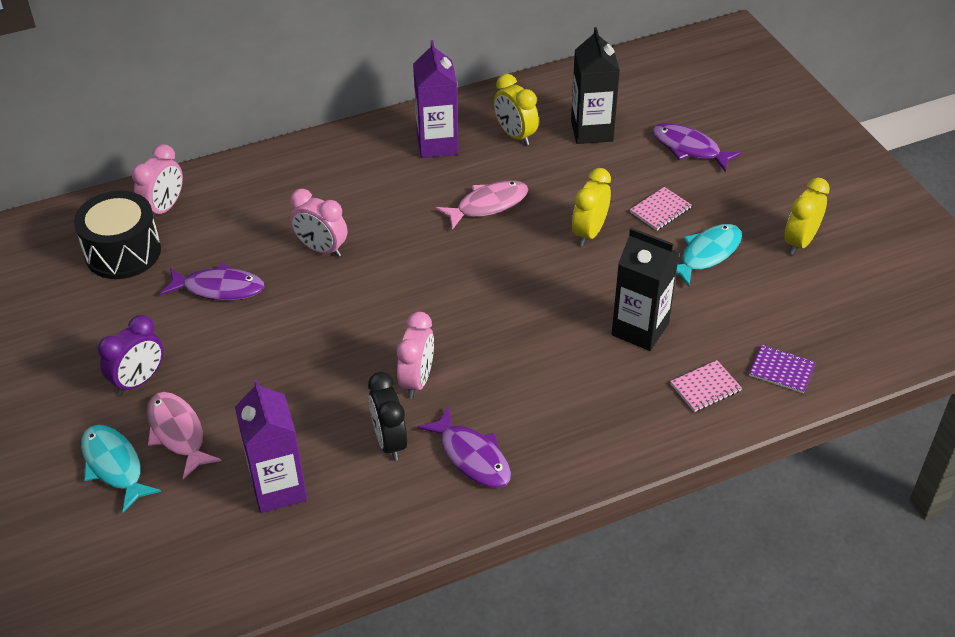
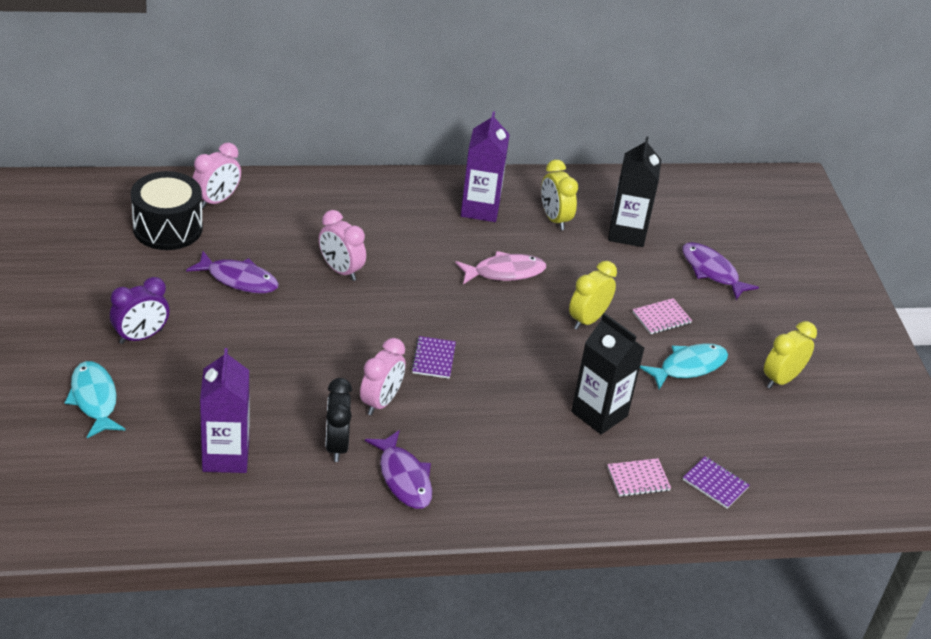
camera: 10 degrees right, 5 degrees down
pink fish [147,392,222,479] -> none
none -> purple notebook [411,336,456,379]

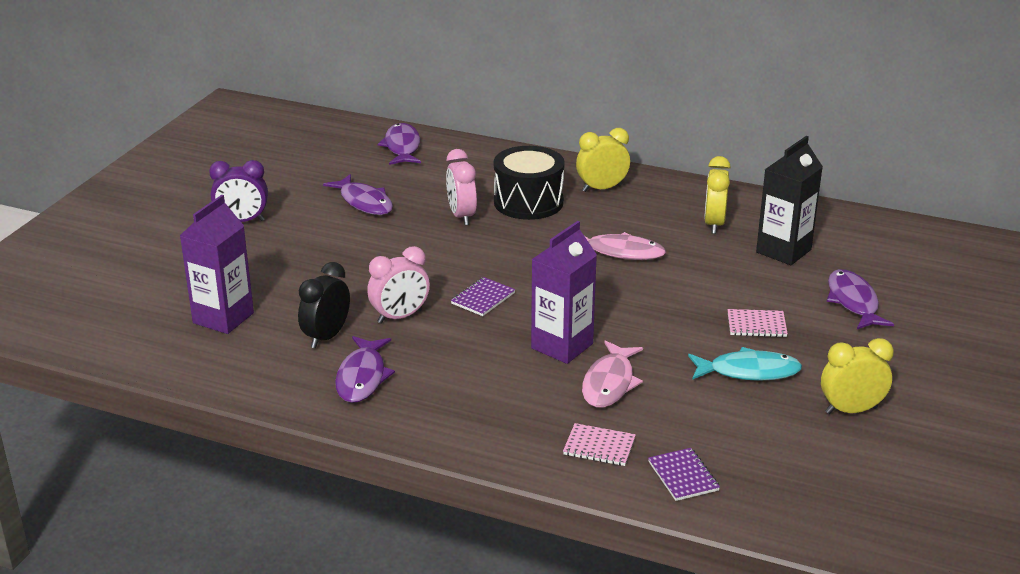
camera: 35 degrees right, 10 degrees down
turquoise fish [65,361,125,438] -> none
black drum [131,171,203,250] -> black drum moved to [494,146,565,220]
pink clock [193,142,241,209] -> purple fish [377,123,421,165]
purple carton [461,111,510,222] -> purple carton moved to [531,221,597,364]
yellow clock [569,261,617,330] -> yellow clock moved to [576,128,630,192]
black carton [571,313,644,434] -> pink fish [582,340,643,408]

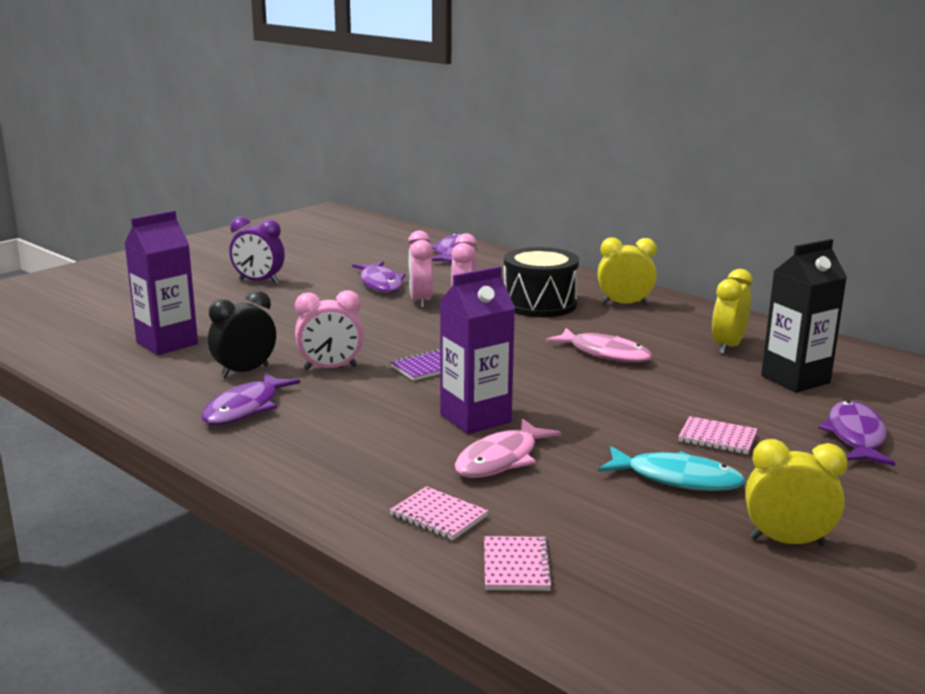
camera: 20 degrees right, 10 degrees down
purple notebook [648,448,720,501] -> pink notebook [484,536,553,591]
none -> pink clock [408,230,433,308]

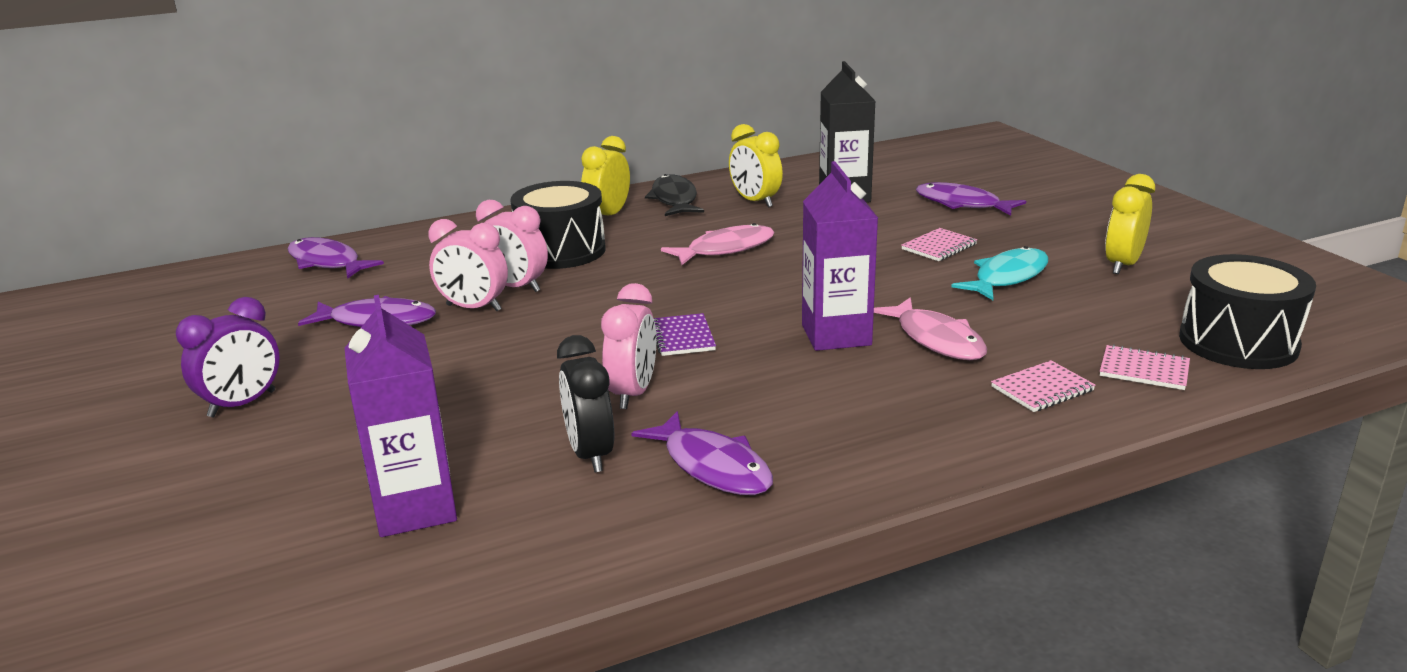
camera: 65 degrees left, 5 degrees up
none -> black fish [645,174,704,216]
none -> black drum [1179,254,1316,369]

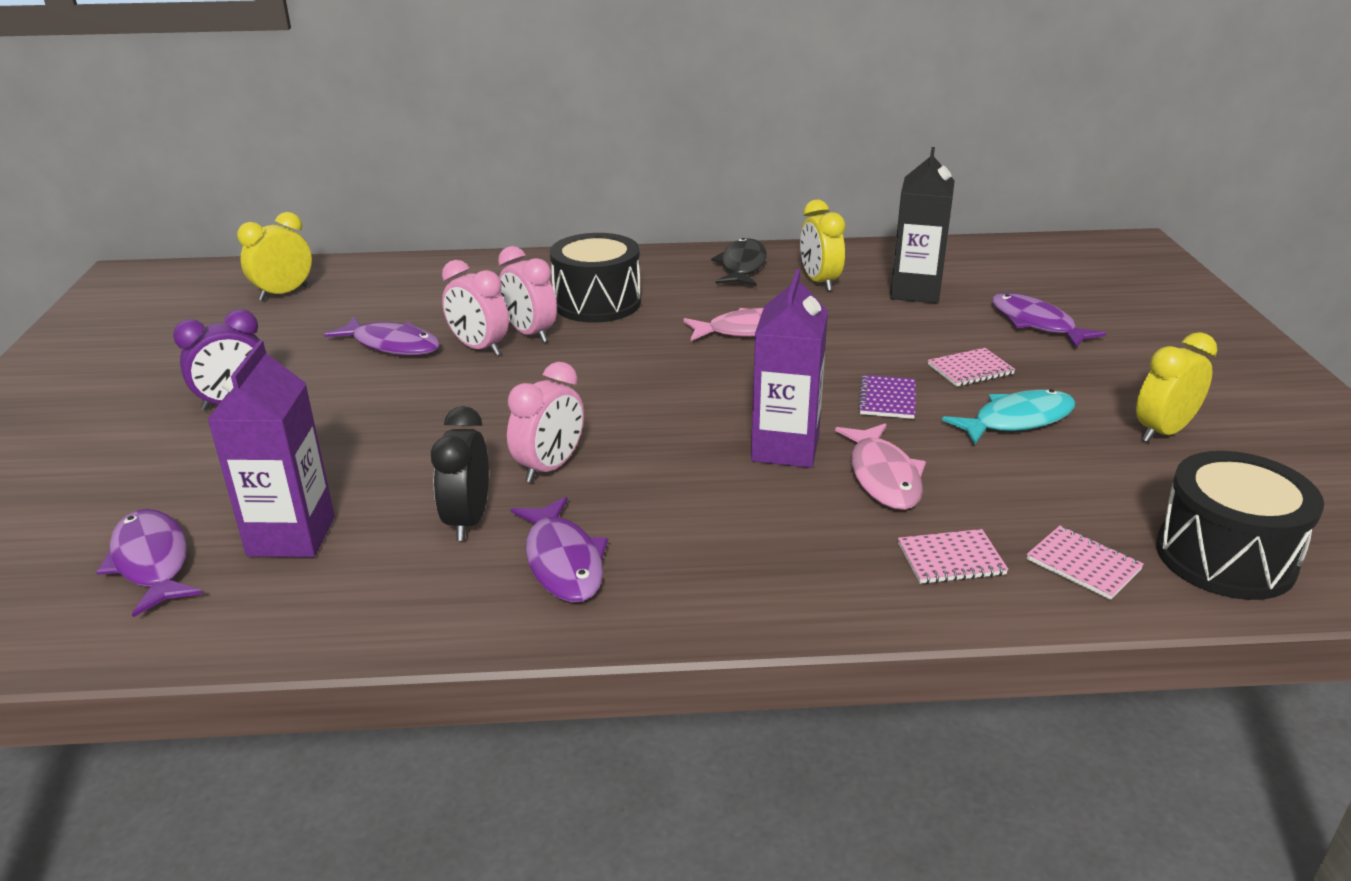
camera: 20 degrees right, 5 degrees up
purple fish [288,237,384,279] -> purple fish moved to [96,509,202,617]
yellow clock [581,136,630,216] -> yellow clock moved to [237,212,312,301]
purple notebook [654,313,716,356] -> purple notebook moved to [858,375,916,419]

